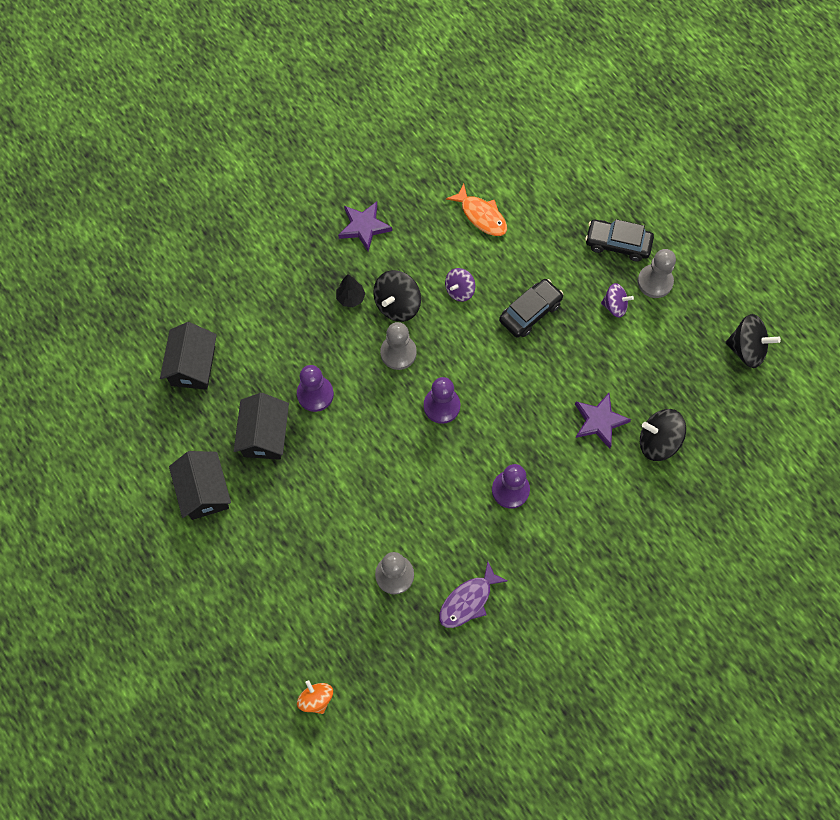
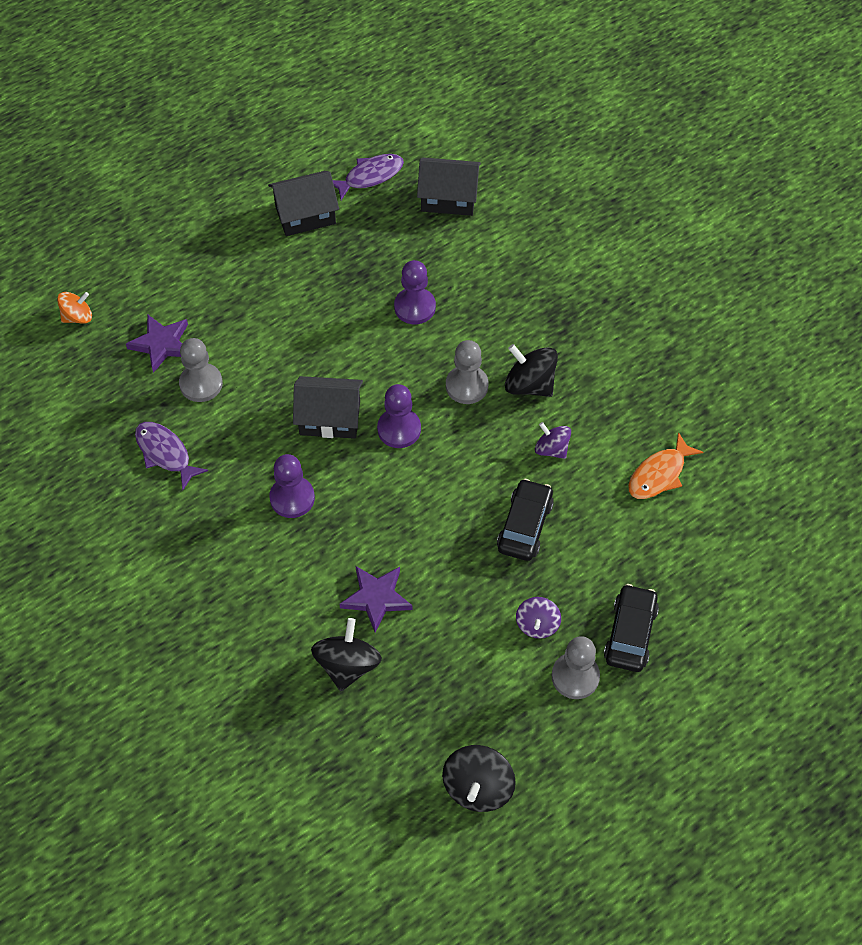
camera: 90 degrees right, 10 degrees down
black house [234,393,289,460] -> black house moved to [293,376,363,439]
black tree [336,274,365,307] -> none
purple star [338,201,392,252] -> purple star moved to [126,314,188,373]
black car [499,279,563,338] -> black car turned 120 degrees counterclockwise [497,479,554,561]
none -> purple fish [333,154,404,200]

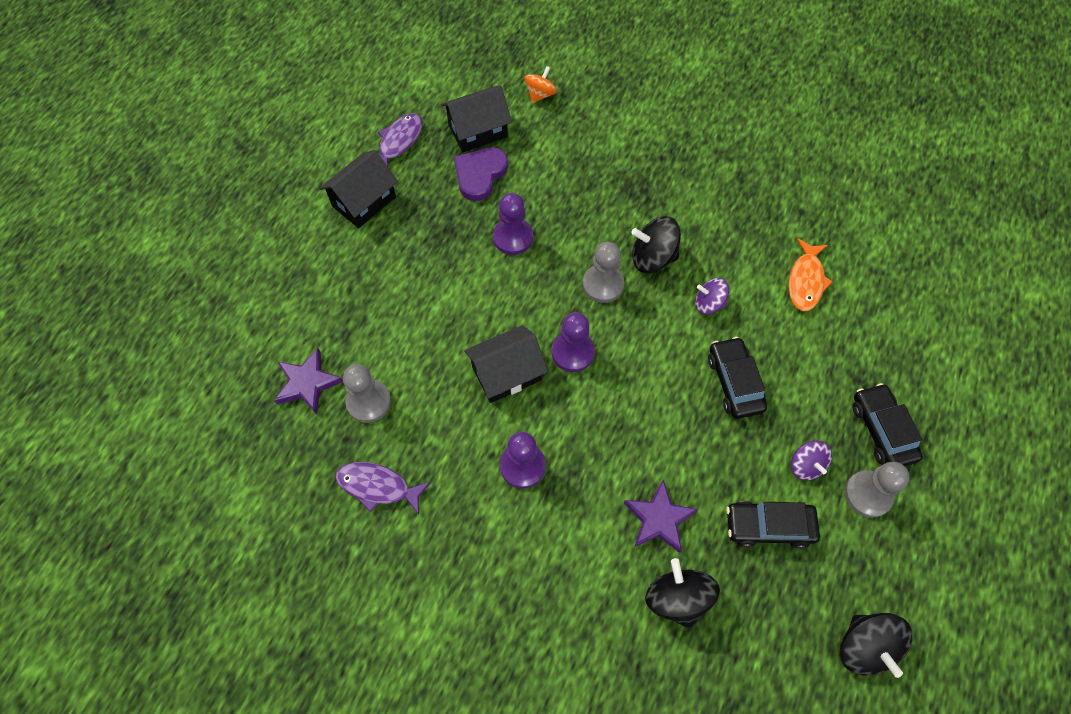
camera: 30 degrees left, 5 degrees up
orange spinning top [57,292,92,324] -> orange spinning top moved to [524,66,557,103]
none -> purple heart [454,147,508,201]
none -> black car [726,501,820,549]

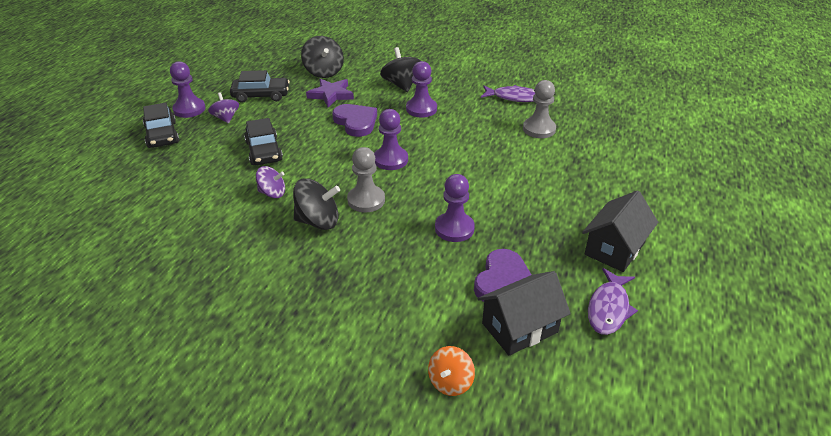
camera: 175 degrees right, 25 degrees down
purple star [274,348,343,414] -> none
black house [464,325,548,403] -> none
orange fish [789,238,833,311] -> none
black spinning top [840,613,912,678] -> black spinning top moved to [380,47,421,92]
grey pawn [845,462,910,518] -> purple pawn [170,61,206,118]
none -> purple heart [332,104,377,137]

